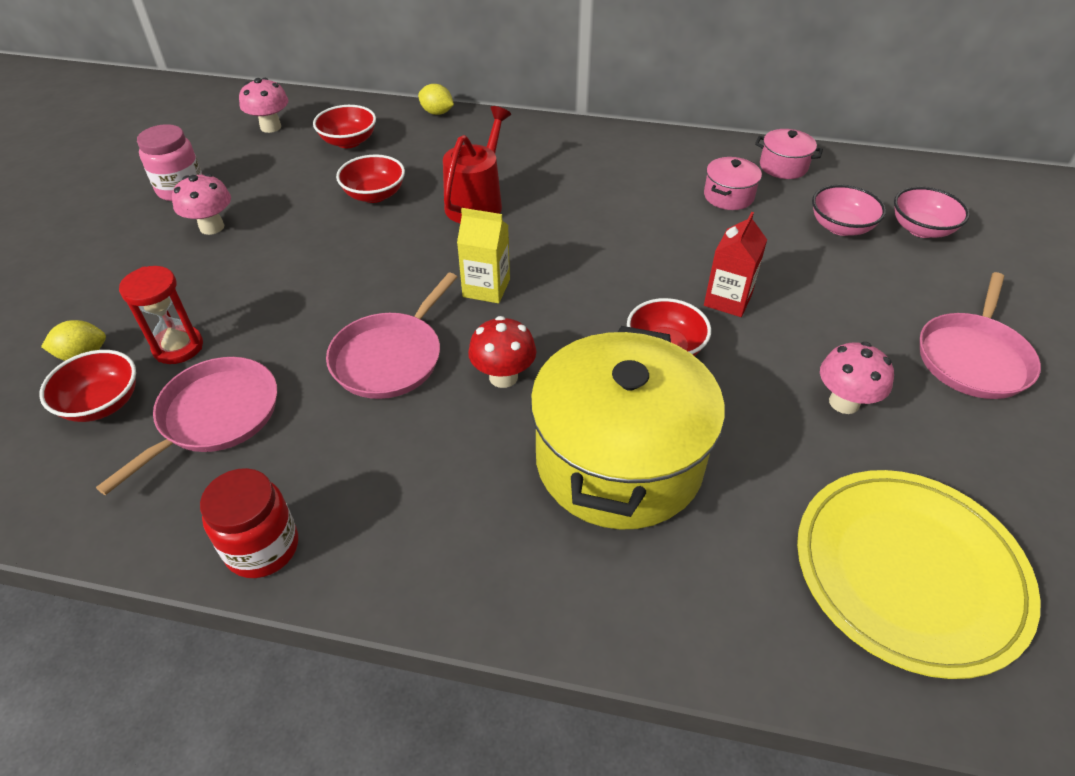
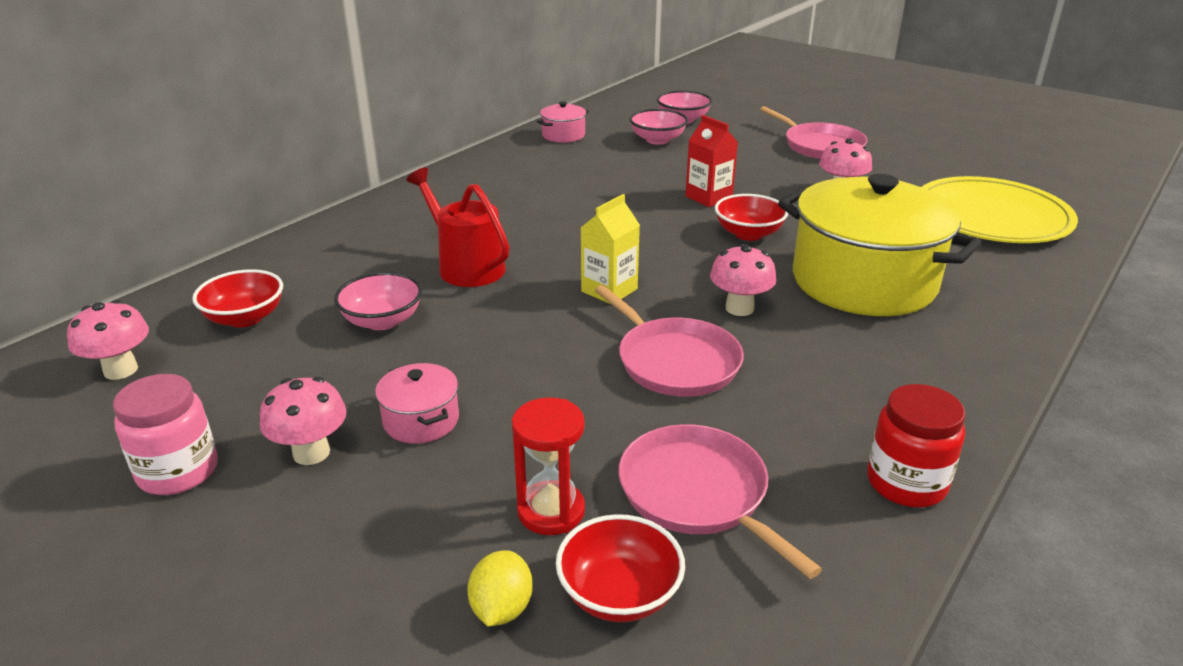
camera: 65 degrees left, 15 degrees down
red bowl [336,155,405,203] -> pink bowl [334,272,422,330]
yellow lemon [418,84,454,115] -> none
red mushroom [468,316,536,388] -> pink mushroom [710,244,777,316]
pink pot [704,157,762,210] -> pink pot moved to [375,363,459,444]

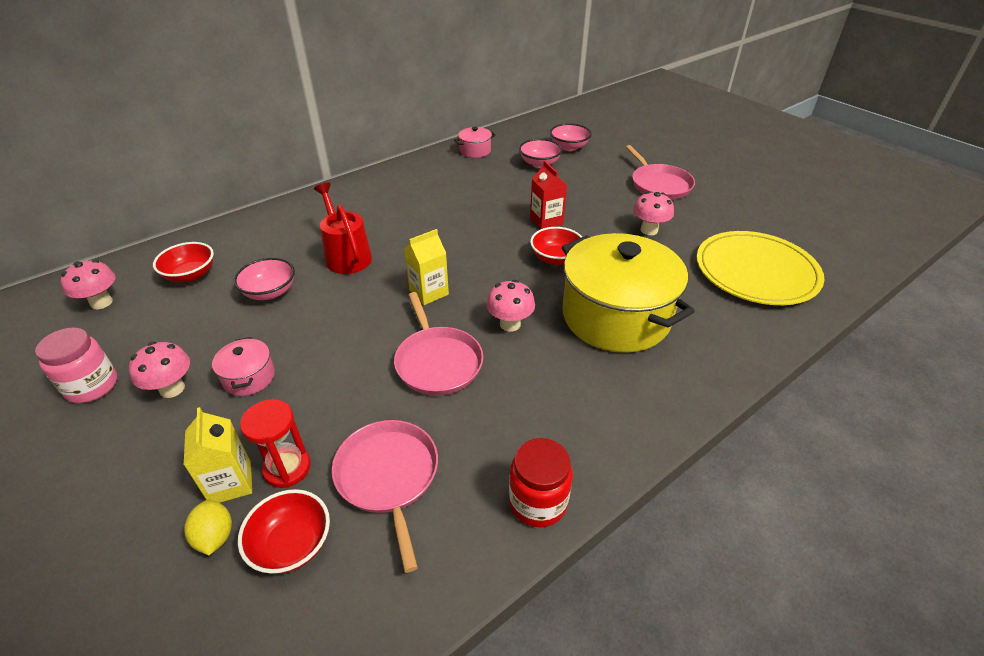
camera: 15 degrees right, 10 degrees up
yellow lemon [467,550,532,626] -> yellow lemon turned 45 degrees counterclockwise [184,500,232,555]
none -> yellow carton [184,407,252,503]

